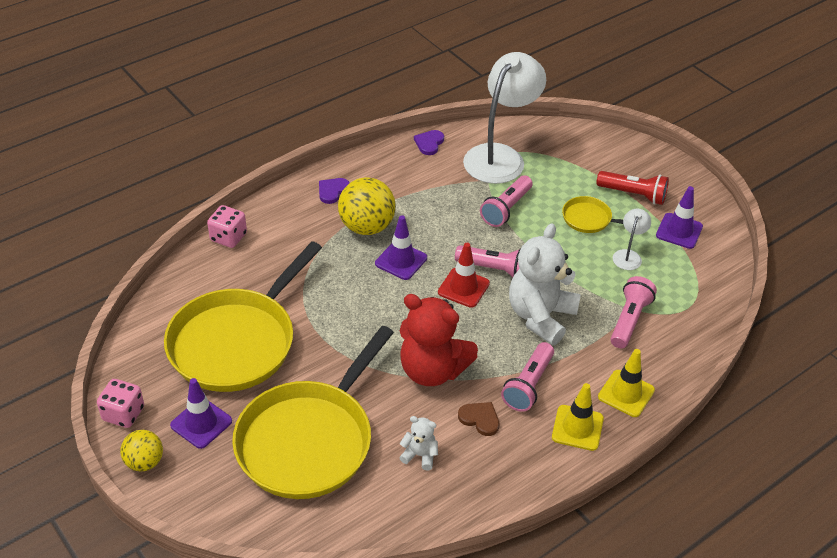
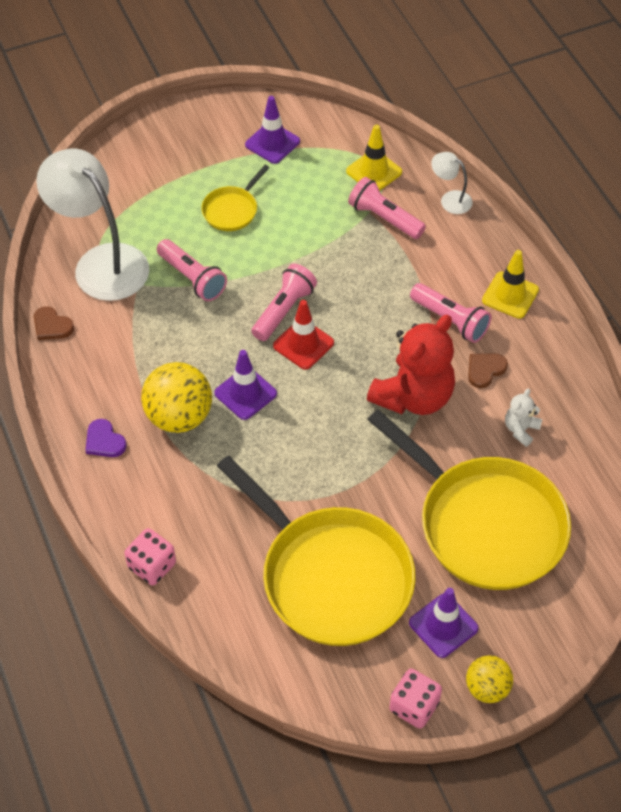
camera: 75 degrees left, 10 degrees up
purple heart [414,130,444,155] -> brown heart [34,306,74,340]
white teddy bear [509,223,581,345] -> none
red flashlight [596,171,669,205] -> none
yellow traffic cone [598,349,655,417] -> yellow traffic cone moved to [346,125,402,191]
white lamp [613,209,651,270] -> white lamp moved to [431,152,473,214]

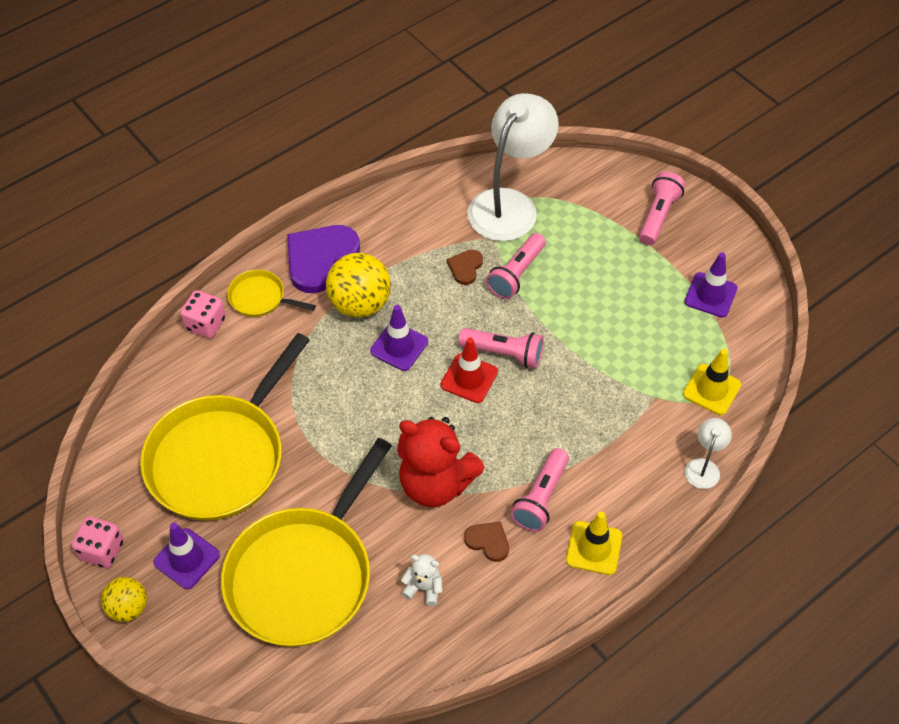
camera: 75 degrees right, 0 degrees up
brown heart [34,306,74,340] -> brown heart moved to [447,249,483,285]
purple heart [85,419,127,457] -> purple heart [287,225,360,293], size x2.04
yellow pan [201,165,270,231] -> yellow pan moved to [227,269,316,317]
pink flashlight [348,177,426,239] -> pink flashlight moved to [639,172,686,245]

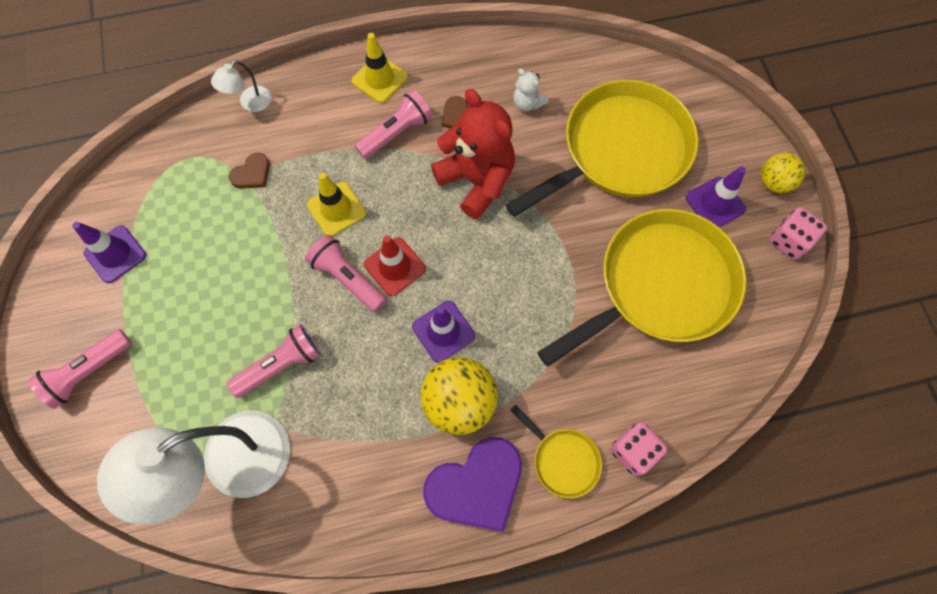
camera: 155 degrees left, 15 degrees up
brown heart [447,249,483,285] -> brown heart moved to [229,153,270,189]
yellow traffic cone [683,349,741,415] -> yellow traffic cone moved to [307,173,366,236]

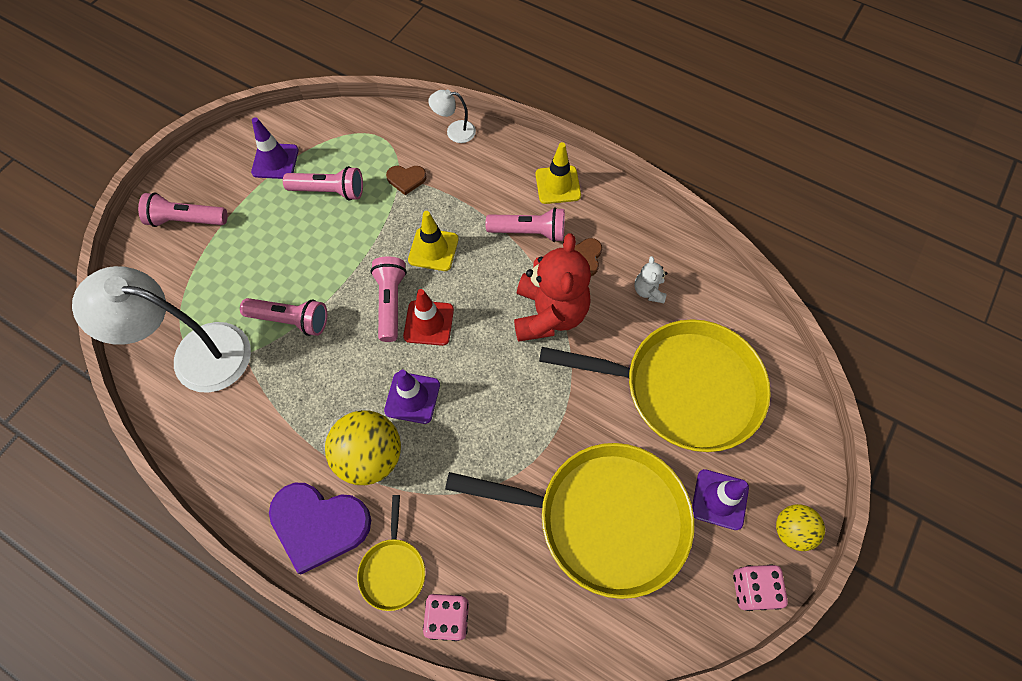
camera: 45 degrees right, 5 degrees down
none -> pink flashlight [283,166,363,201]

